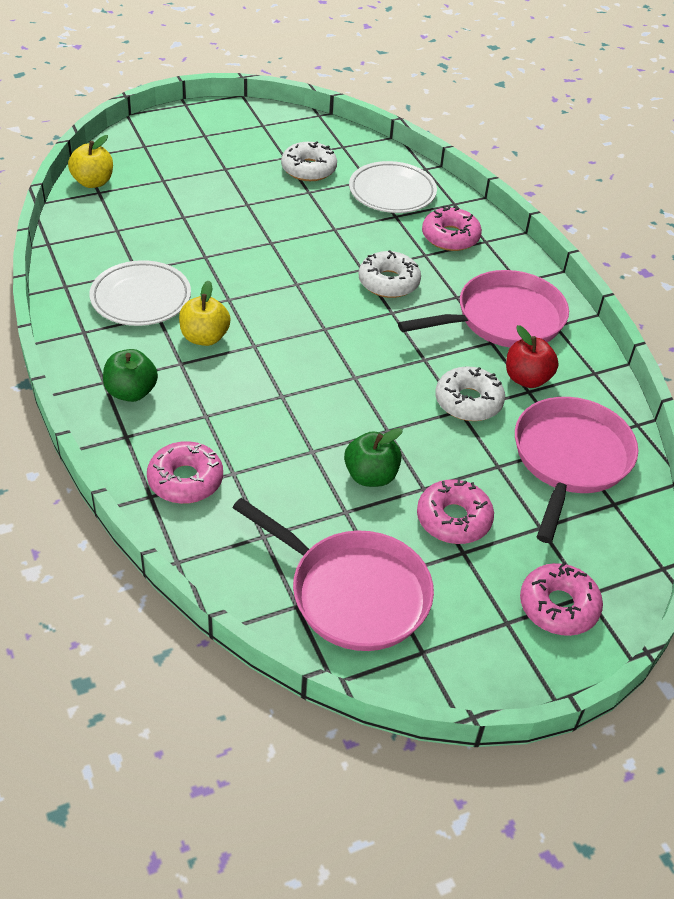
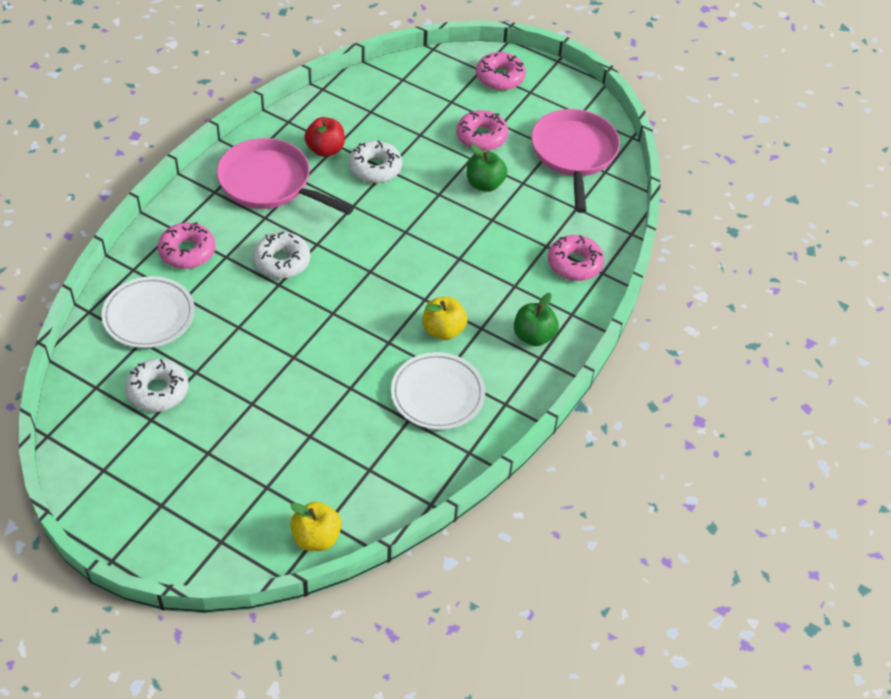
camera: 125 degrees left, 5 degrees up
pink pan [515,397,638,543] -> none

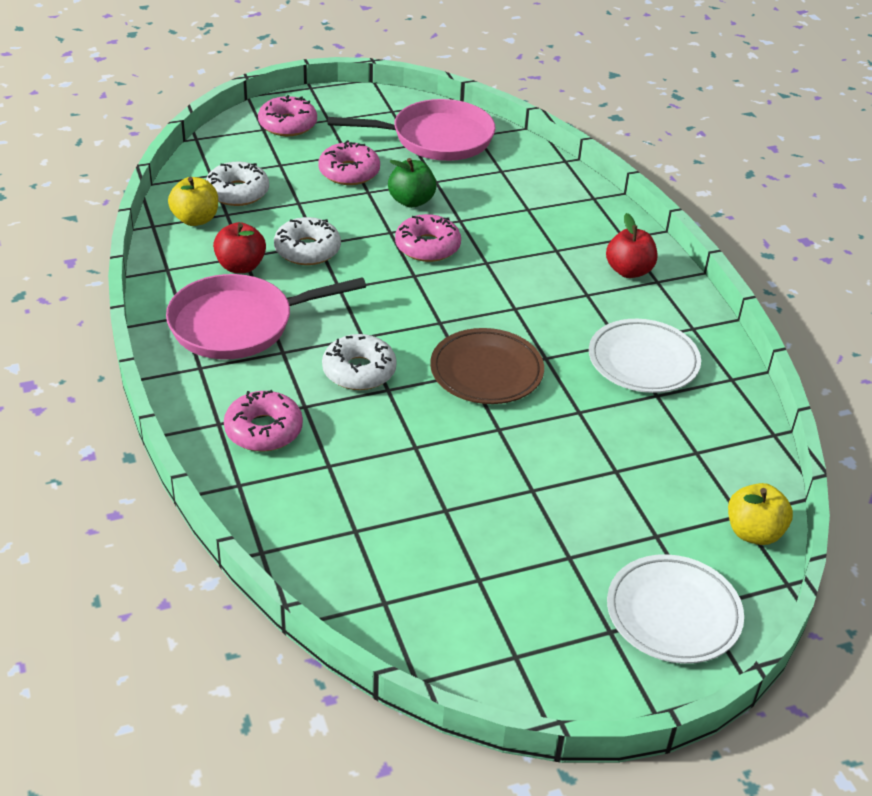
camera: 50 degrees left, 10 degrees down
white plate [102,276,195,348] -> white plate moved to [607,554,744,664]
white donut [125,359,188,412] -> white donut moved to [206,162,269,206]
yellow apple [423,297,467,340] -> yellow apple moved to [168,177,218,226]
green apple [514,293,559,346] -> red apple [606,213,657,278]
pink pan [531,109,620,213] -> pink pan turned 135 degrees clockwise [327,99,496,161]
pink donut [548,235,604,281] -> pink donut moved to [395,214,461,262]
none -> brown plate [430,328,544,404]

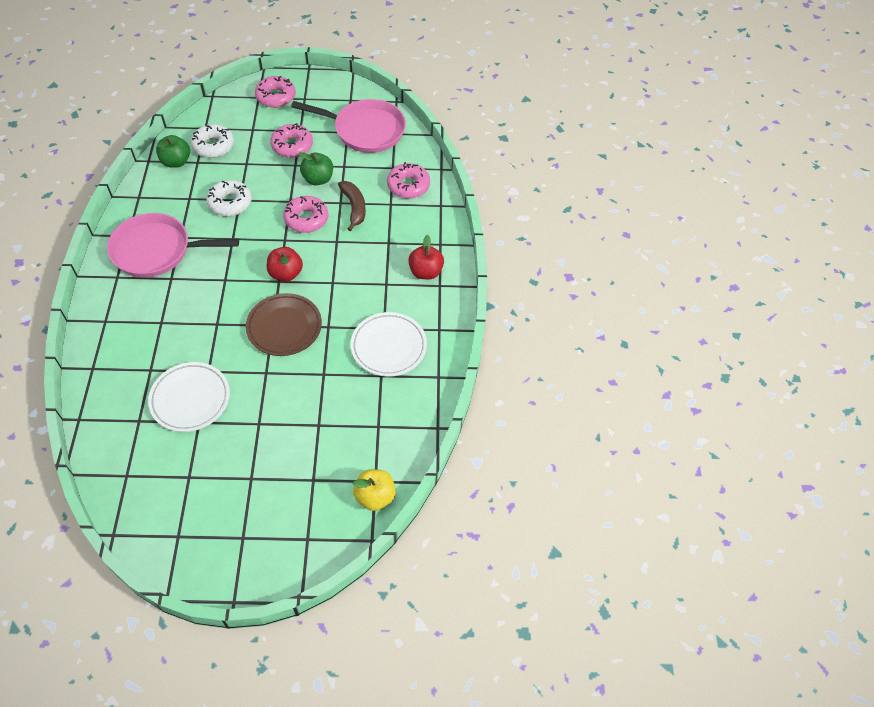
camera: 20 degrees right, 15 degrees up
yellow apple [168,177,218,226] -> green apple [156,135,190,168]
red apple [213,222,266,273] -> red apple moved to [267,247,303,282]
pink donut [224,390,303,451] -> pink donut moved to [387,162,430,199]
white donut [322,334,397,390] -> none
white plate [607,554,744,664] -> white plate moved to [148,362,230,432]
none -> brown banana [338,181,366,231]

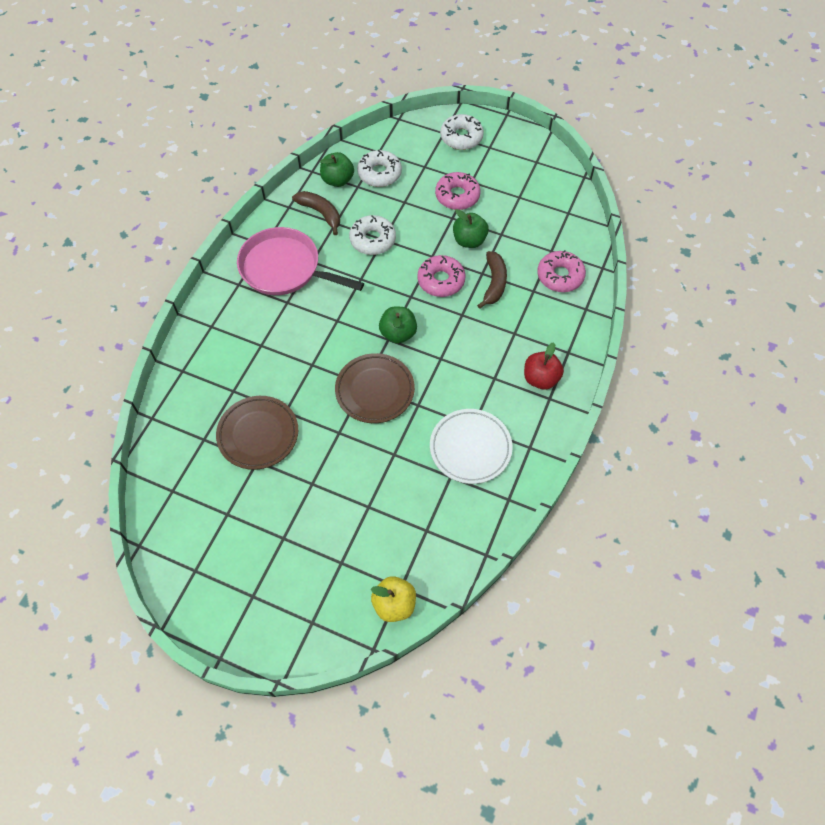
camera: 25 degrees right, 5 degrees up
white plate [148,362,230,432] -> brown plate [216,396,298,470]
pink donut [255,76,296,108] -> white donut [440,114,484,150]
red apple [267,247,303,282] -> green apple [379,306,417,344]
pink pan [291,99,406,153] -> none
none -> brown banana [292,191,340,235]

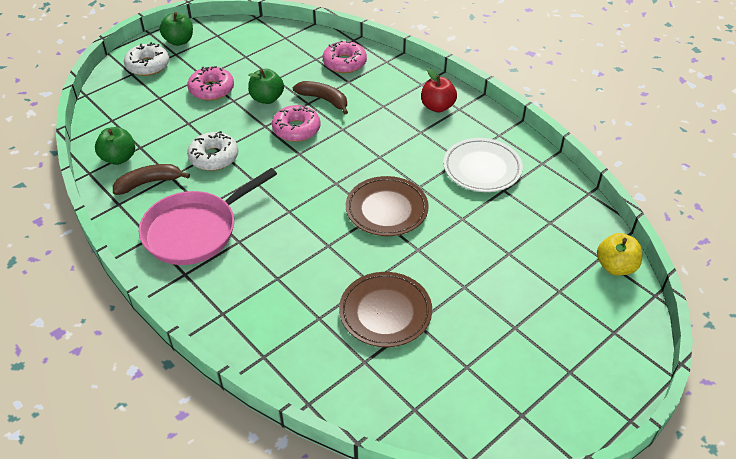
camera: 65 degrees left, 15 degrees down
white donut [357,150,402,187] -> none
green apple [379,306,417,344] -> green apple moved to [160,12,193,46]

